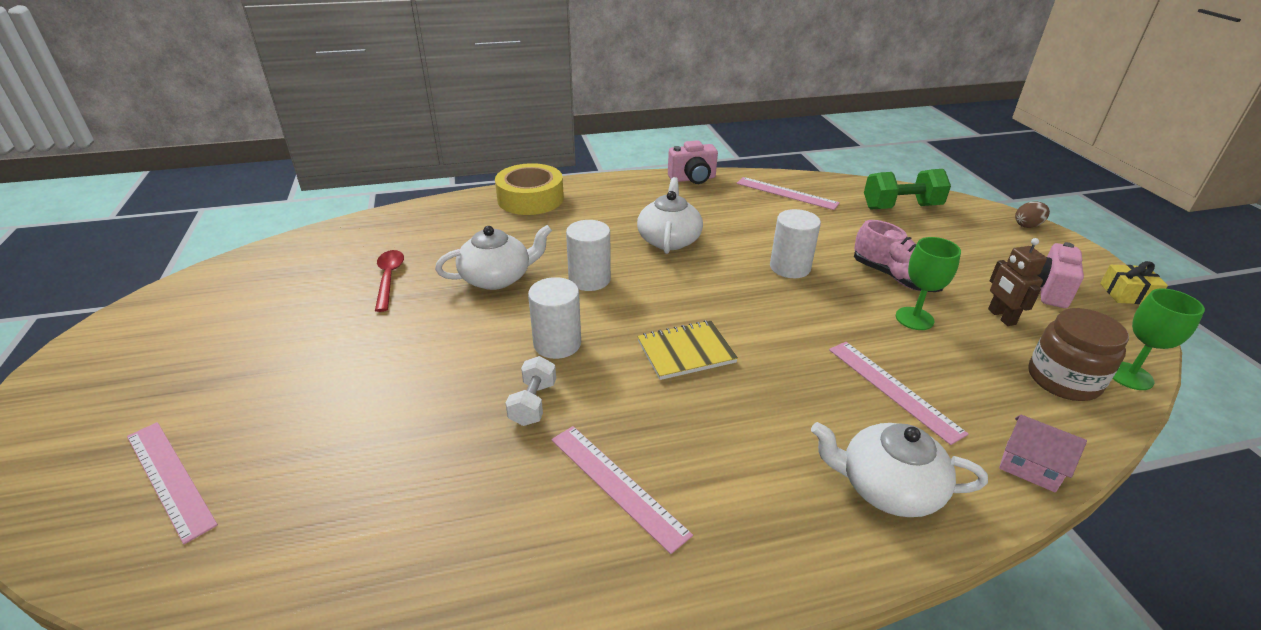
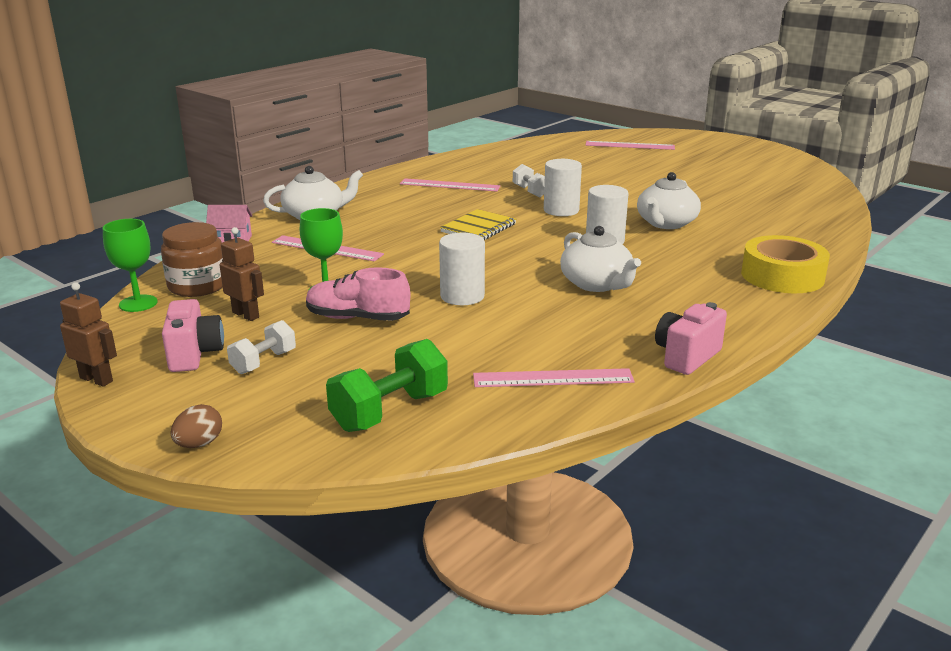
camera: 145 degrees right, 10 degrees down
red spoon [375,250,404,312] -> none
yellow gift [1100,261,1168,304] -> brown robot [60,282,117,387]
none -> white dumbbell [227,320,296,374]

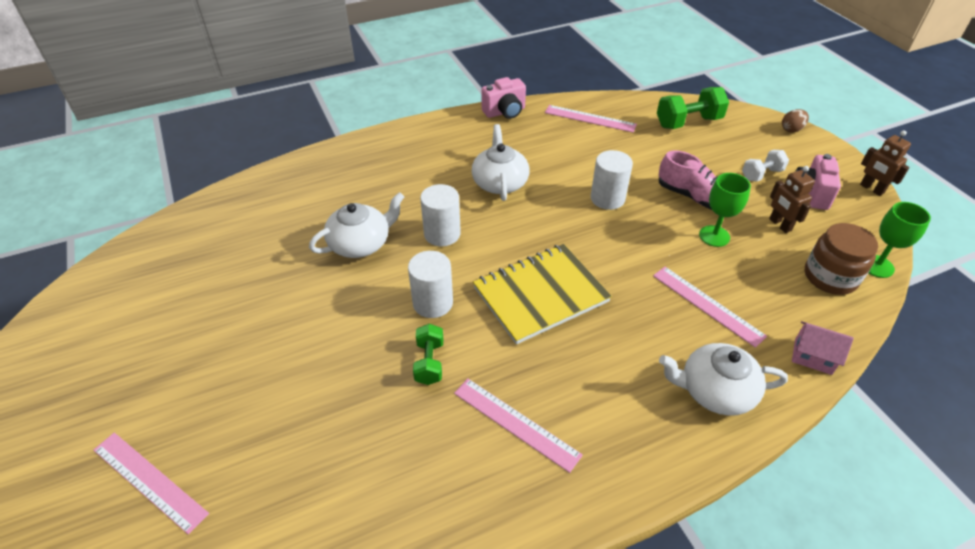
camera: 155 degrees left, 20 degrees up
yellow notebook [440,209,516,240] -> yellow notebook [473,244,612,344], size x1.61
white dumbbell [513,164,545,198] -> green dumbbell [413,324,443,385]
yellow tape [741,235,830,293] -> none

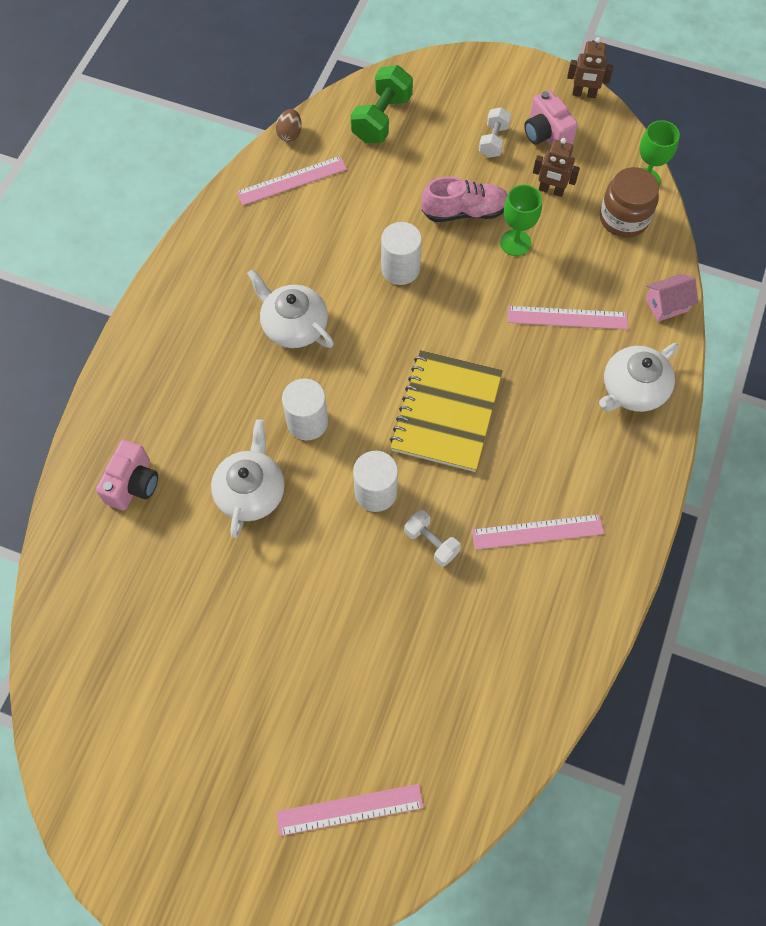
camera: 45 degrees left, 20 degrees up
green dumbbell [413,324,443,385] -> white dumbbell [404,510,461,567]
pink camera [481,77,526,119] -> pink camera moved to [96,440,158,511]
brown egg [782,109,809,133] -> brown egg moved to [276,109,302,142]

